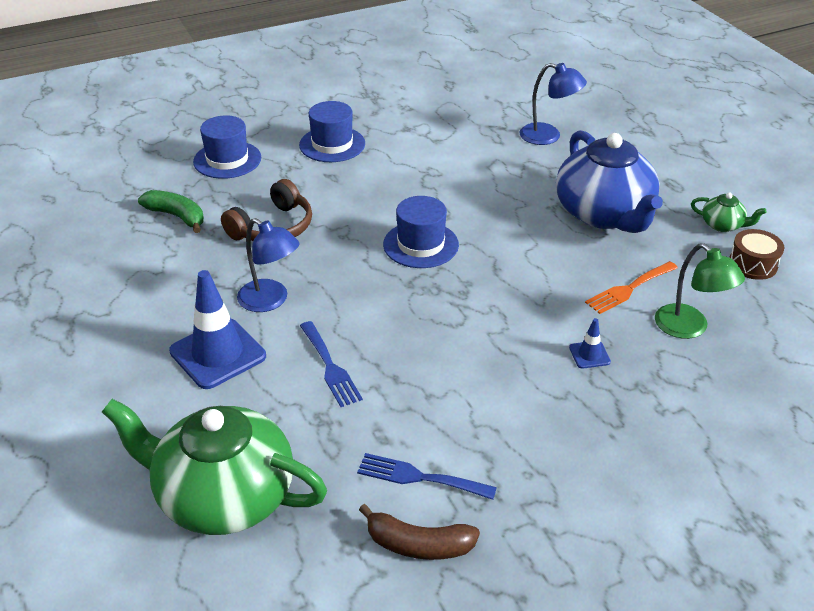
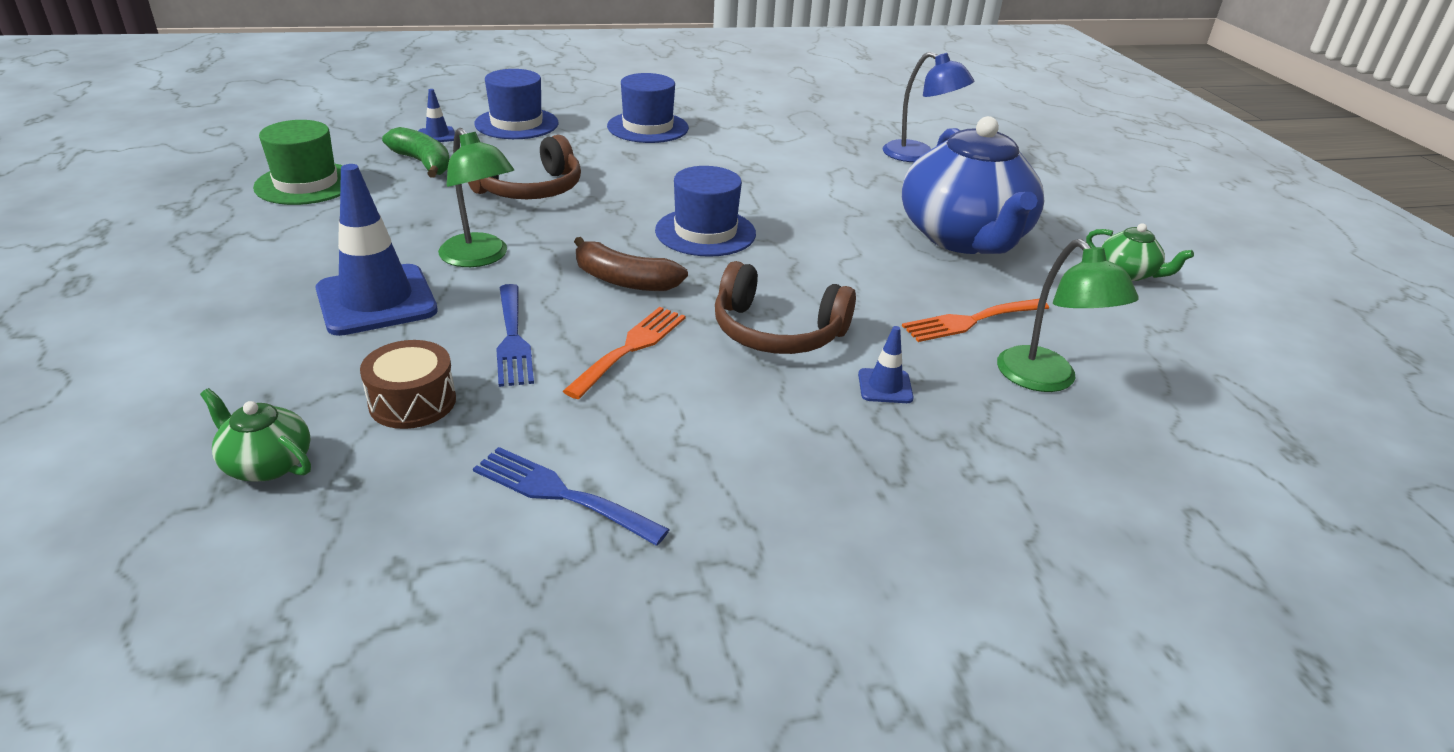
camera: 10 degrees right, 5 degrees down
green teapot [102,399,327,535] -> green teapot [200,388,311,482], size x0.42
blue lamp [237,218,300,312] -> green lamp [438,128,514,267]
brown banana [359,504,480,560] -> brown banana moved to [574,237,688,291]
brown drum [729,229,784,280] -> brown drum moved to [360,340,456,429]
none -> green hat [253,120,343,205]
none -> blue traffic cone [418,89,455,142]
none -> orange fork [563,307,685,399]
none -> brown headphones [715,261,856,354]

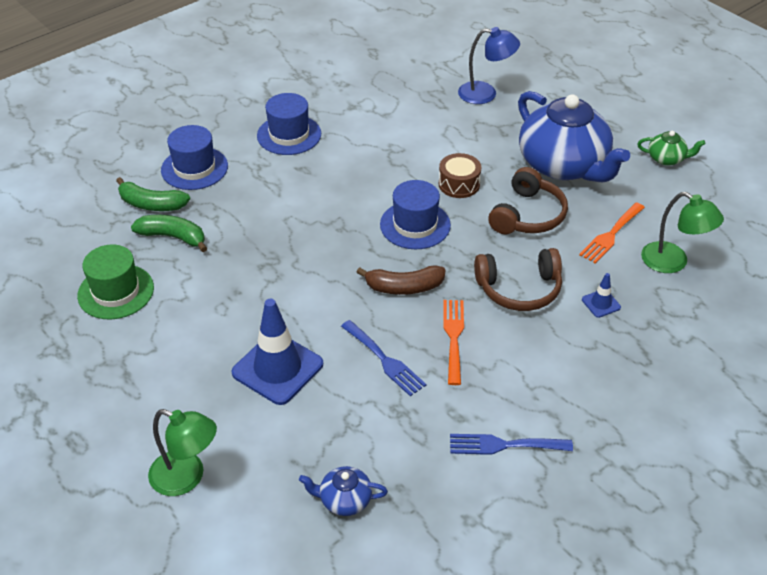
camera: 25 degrees left, 10 degrees up
green teapot [200,388,311,482] -> blue teapot [299,466,388,516]
brown drum [360,340,456,429] -> brown drum moved to [439,153,481,198]
blue traffic cone [418,89,455,142] -> green banana [116,177,190,211]
green lamp [438,128,514,267] -> green lamp moved to [148,409,217,496]
brown headphones [468,135,581,199] -> brown headphones moved to [488,167,568,234]

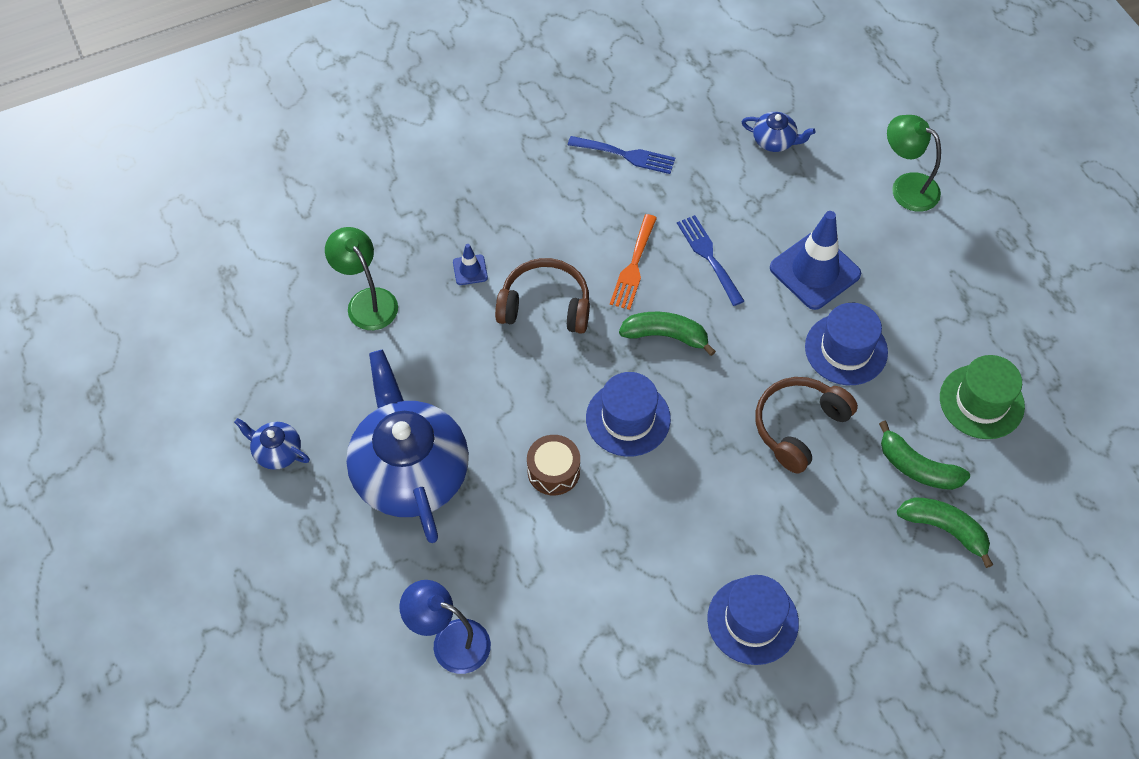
camera: 165 degrees left, 15 degrees up
blue hat [161,125,228,190] -> blue hat moved to [805,303,888,385]
brown banana [357,265,446,295] -> green banana [619,312,716,356]
brown headphones [488,167,568,234] -> brown headphones moved to [756,377,858,474]
orange fork [579,202,645,264] -> none
green teapot [637,131,706,166] -> blue teapot [234,418,310,470]

